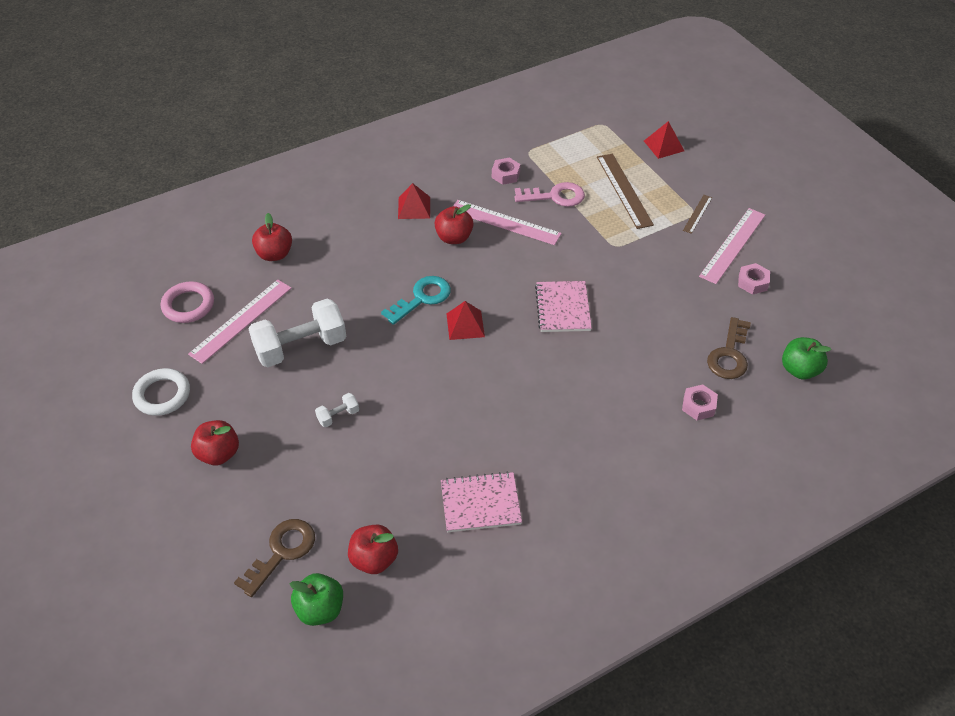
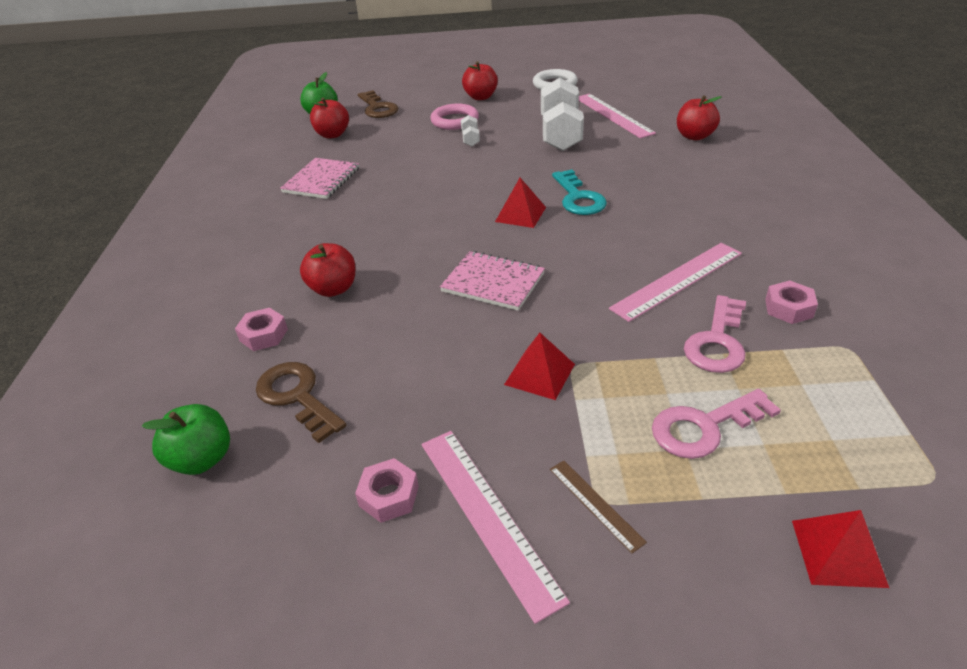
camera: 120 degrees right, 10 degrees down
pink ring [161,281,214,323] -> pink ring moved to [430,104,479,130]
red pyramid [398,183,430,219] -> red pyramid moved to [504,333,575,400]
red apple [434,204,473,244] -> red apple moved to [300,243,355,297]
brown ruler [597,154,654,229] -> pink key [652,389,781,459]

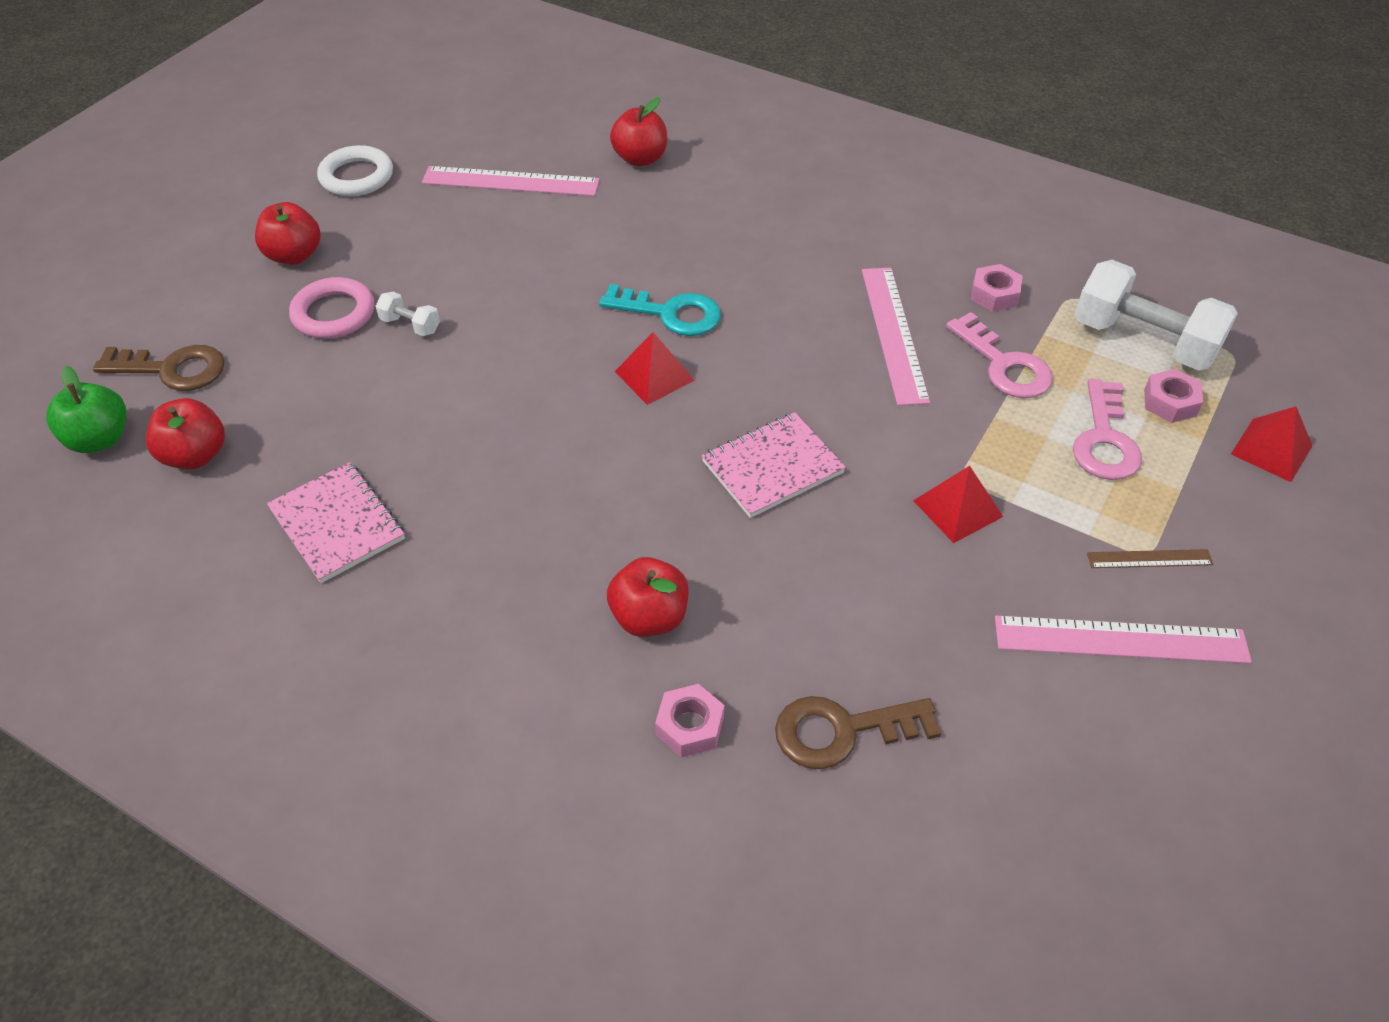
camera: 60 degrees left, 10 degrees up
green apple [142,404,230,475] -> none
pink nut [355,458,419,523] -> pink nut moved to [1144,369,1203,423]
white dumbbell [541,78,584,151] -> white dumbbell moved to [1074,260,1238,371]

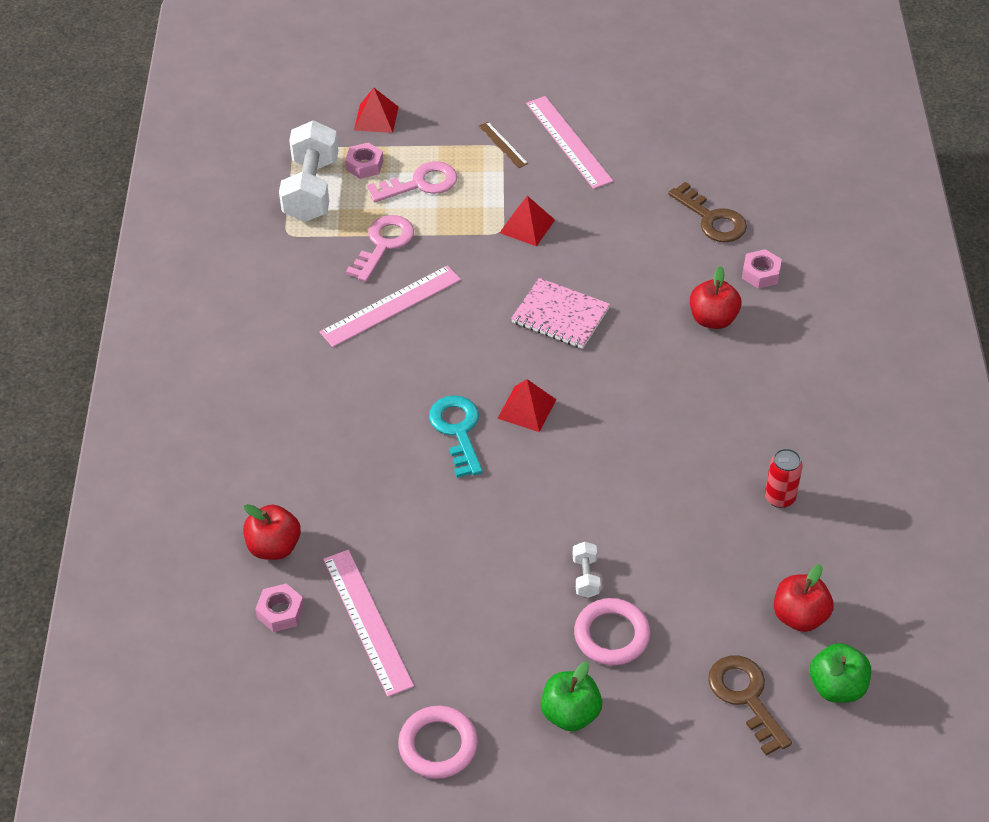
camera: 120 degrees left, 0 degrees up
red apple [255,202,321,265] -> green apple [541,661,602,732]
pink notebook [267,462,405,583] -> red can [765,448,803,508]
white ring [317,145,393,196] -> pink ring [398,706,478,779]
pink nut [970,264,1023,312] -> pink nut moved to [255,583,304,632]

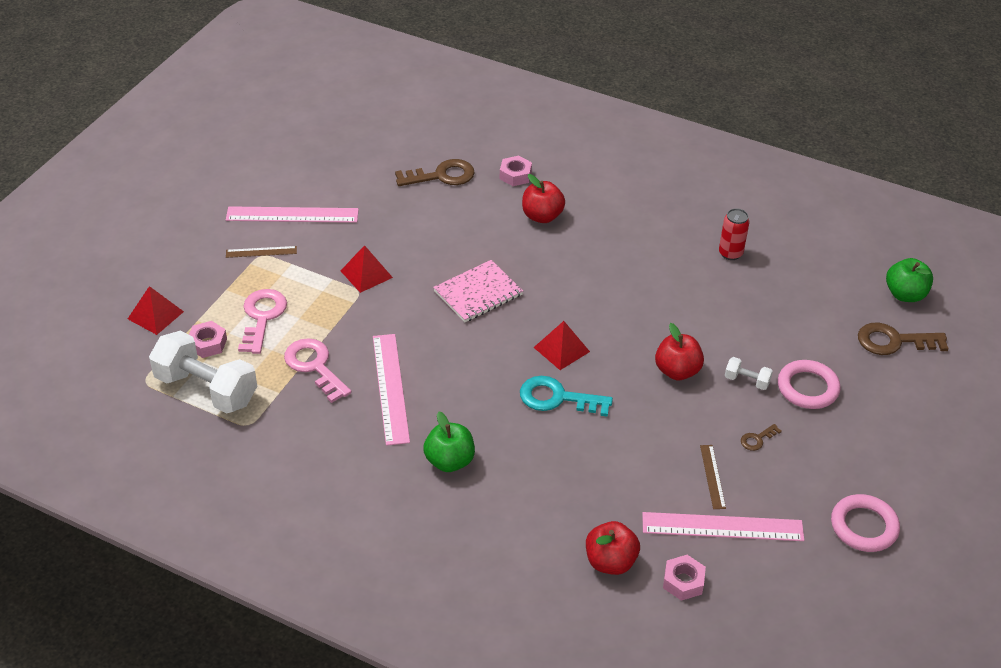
camera: 65 degrees left, 5 degrees down
green apple [541,661,602,732] -> green apple moved to [423,411,475,472]
red apple [774,564,834,632] -> red apple moved to [655,323,704,380]
none -> brown ruler [700,445,726,509]
none -> brown key [741,424,782,451]

